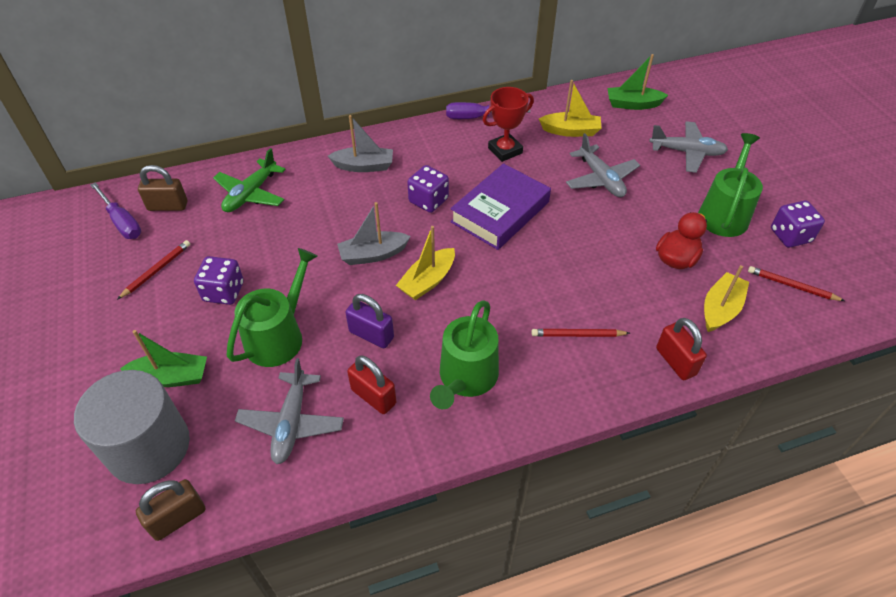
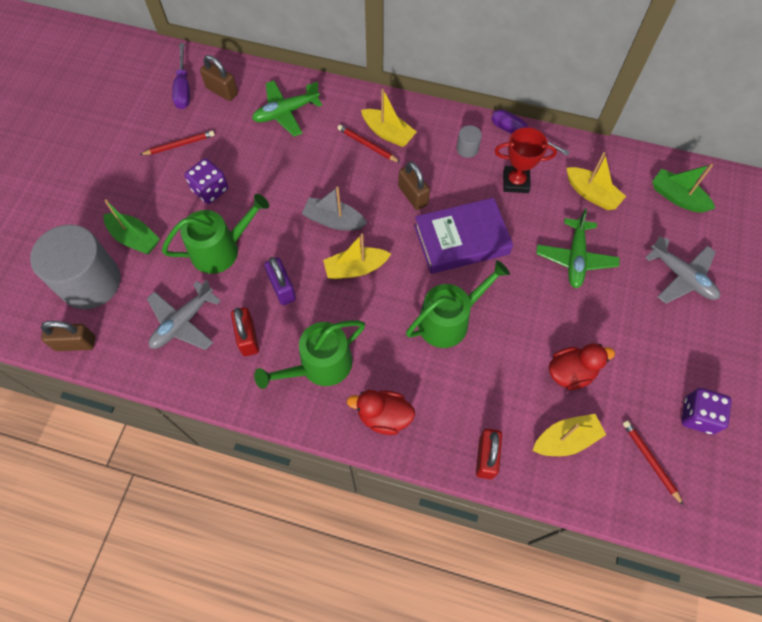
camera: 35 degrees right, 15 degrees up
grey boat [328,115,393,172] -> yellow boat [361,89,417,147]
purple dice [407,165,449,213] -> brown padlock [398,161,430,210]
red pencil [531,329,630,337] -> red pencil moved to [337,125,401,163]
grey plane [566,133,640,197] -> green plane [536,209,620,288]
green watering can [698,133,763,237] -> green watering can moved to [406,260,510,348]
none -> red duck [347,390,415,435]
none -> grey cylinder [456,125,482,158]

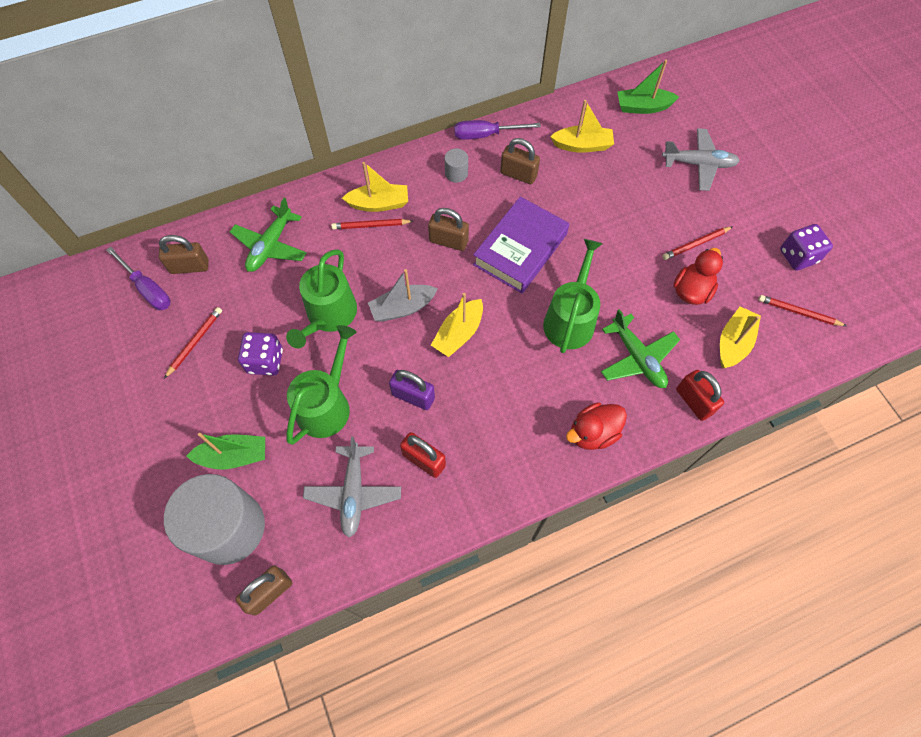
camera: 40 degrees left, 0 degrees up
green watering can [254,320,365,389] -> green watering can moved to [286,249,357,348]
red trophy [495,127,557,193] -> brown padlock [500,138,540,184]
green plane [536,209,620,288] -> green plane moved to [601,309,680,388]
none -> red pencil [662,226,733,260]

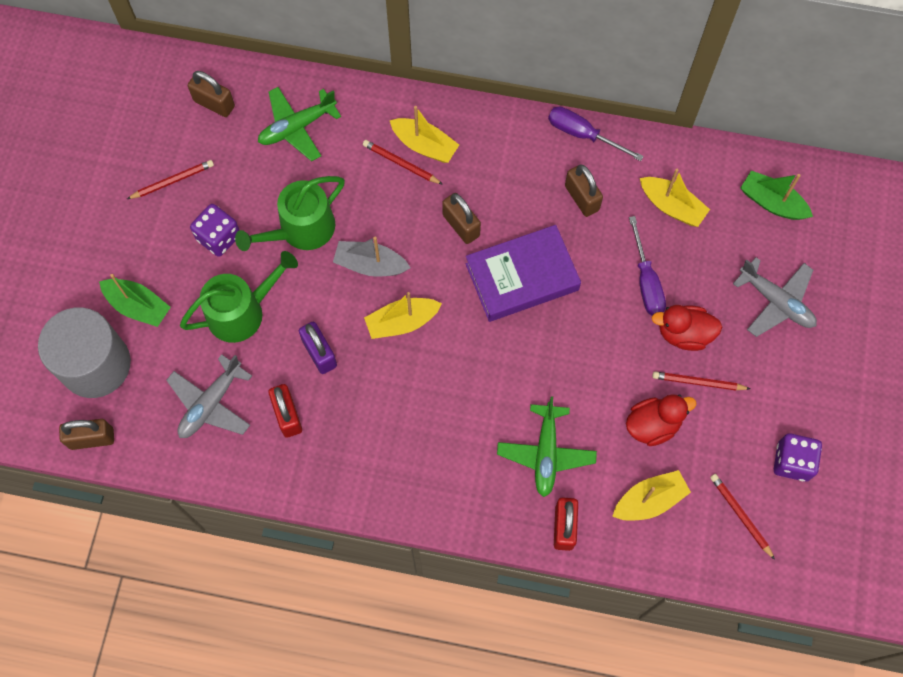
camera: 35 degrees right, 5 degrees up
purple screwdriver [106,247,171,310] -> purple screwdriver moved to [629,216,666,316]
grey cylinder [445,149,468,183] -> none
green watering can [543,239,603,353] -> none
red duck [566,402,627,450] -> red duck moved to [652,305,722,351]

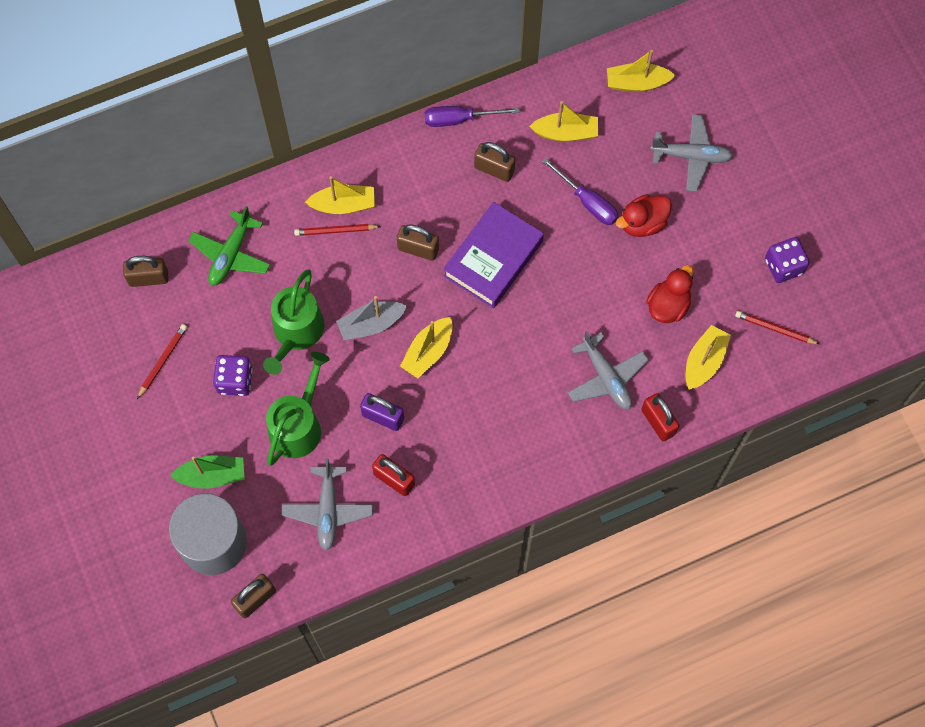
camera: 35 degrees left, 0 degrees up
green plane [497,396,597,497] -> grey plane [567,331,649,409]
red pencil [652,372,750,390] -> none
green boat [741,170,813,220] -> yellow boat [607,50,675,92]

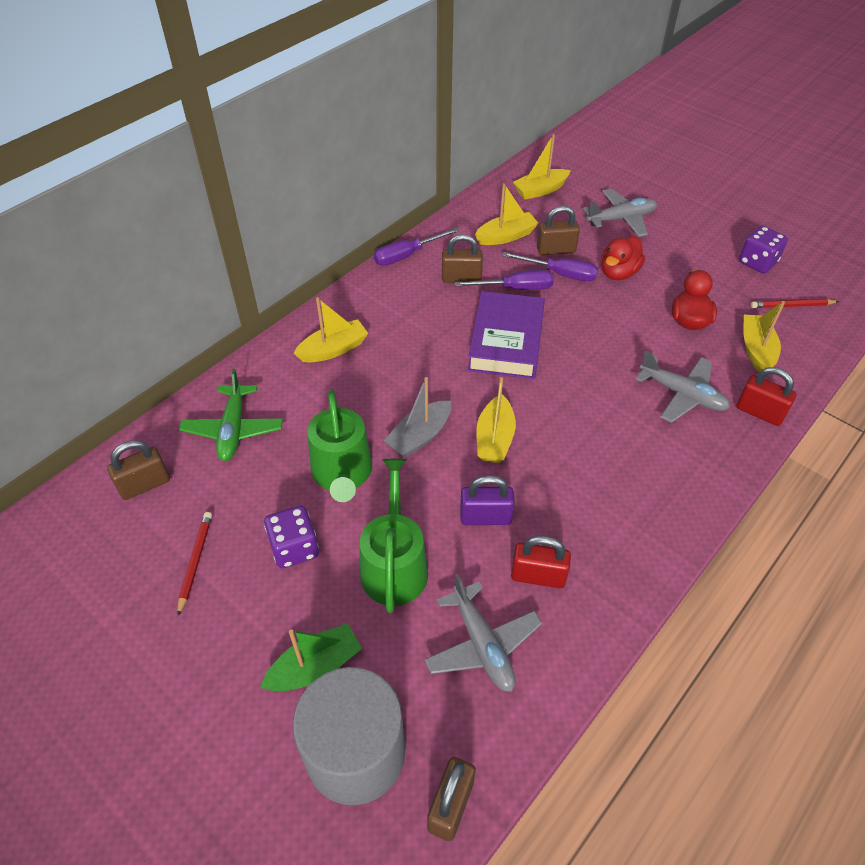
camera: 25 degrees left, 20 degrees down
red pencil [294,224,381,236] -> none
brown padlock [397,225,439,261] -> brown padlock moved to [537,206,580,255]
none -> purple screwdriver [455,270,554,290]

